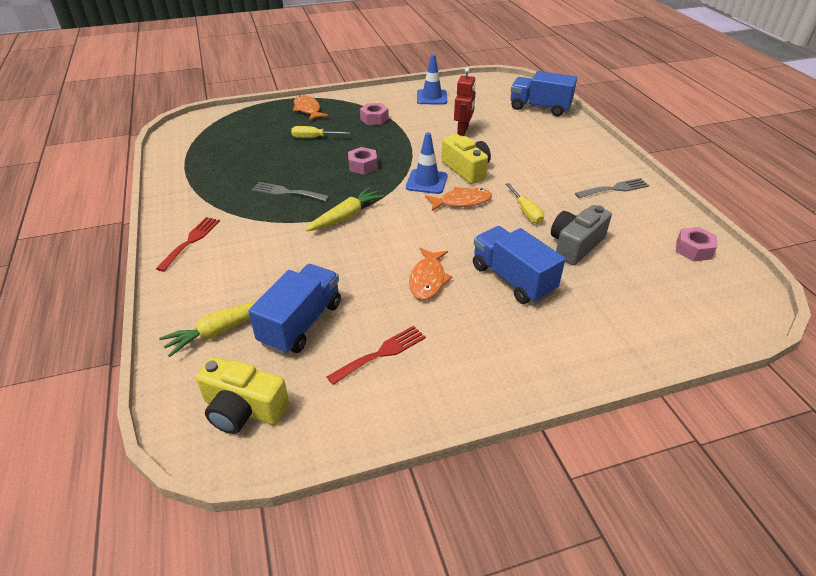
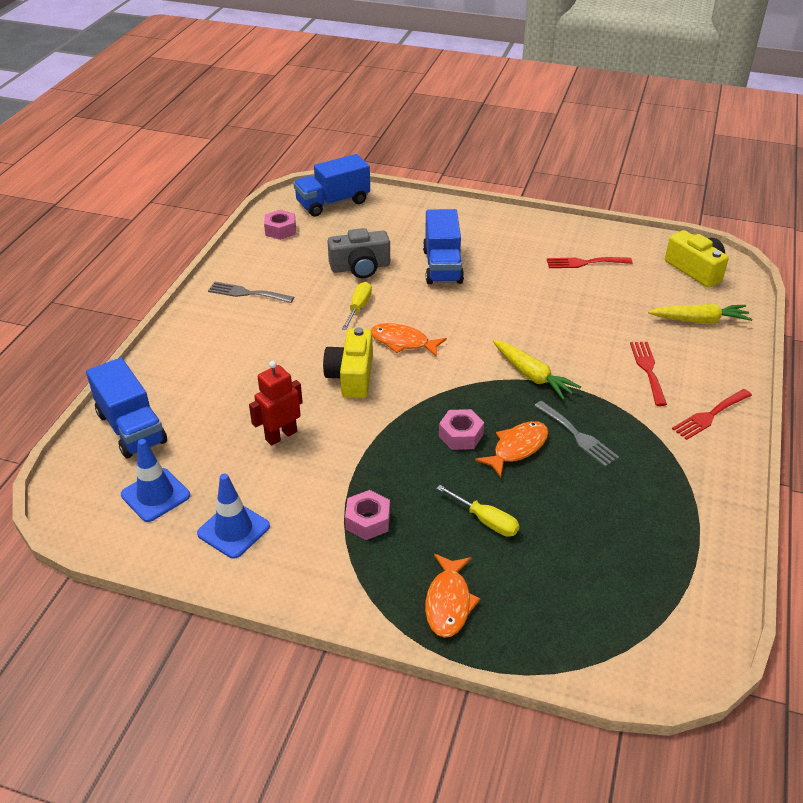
camera: 145 degrees left, 0 degrees up
blue truck [248,264,341,354] -> blue truck moved to [293,154,370,217]
yellow carrot [306,187,384,231] -> yellow carrot turned 120 degrees counterclockwise [493,340,581,400]
blue traffic cone [406,132,447,194] -> blue traffic cone moved to [121,439,190,522]
orange fish [409,248,452,300] -> orange fish moved to [475,421,548,478]
none -> red fork [630,342,667,406]

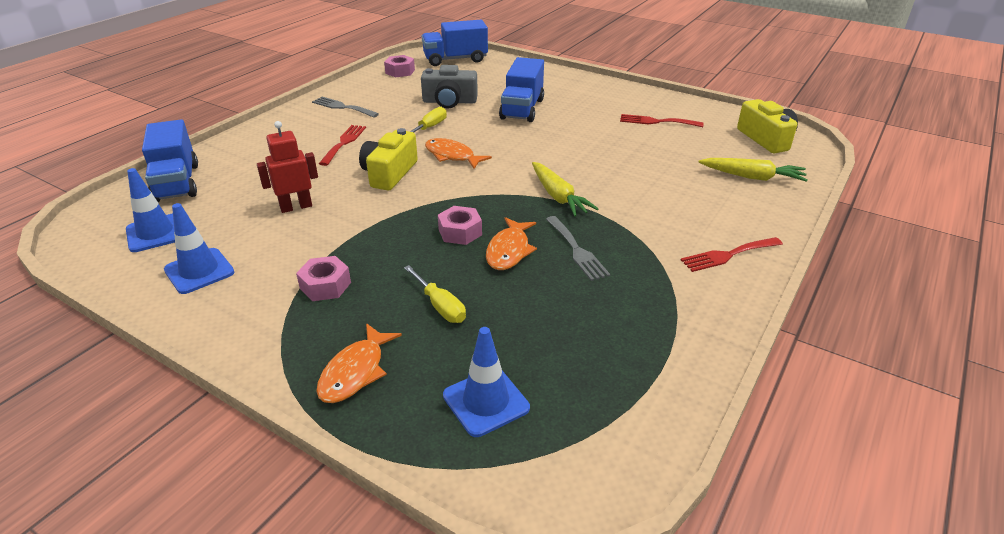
camera: 15 degrees right, 5 degrees down
orange fish [475,421,548,478] -> orange fish turned 135 degrees clockwise [486,217,537,270]
red fork [630,342,667,406] -> red fork moved to [319,125,366,166]
none -> blue traffic cone [443,327,530,437]

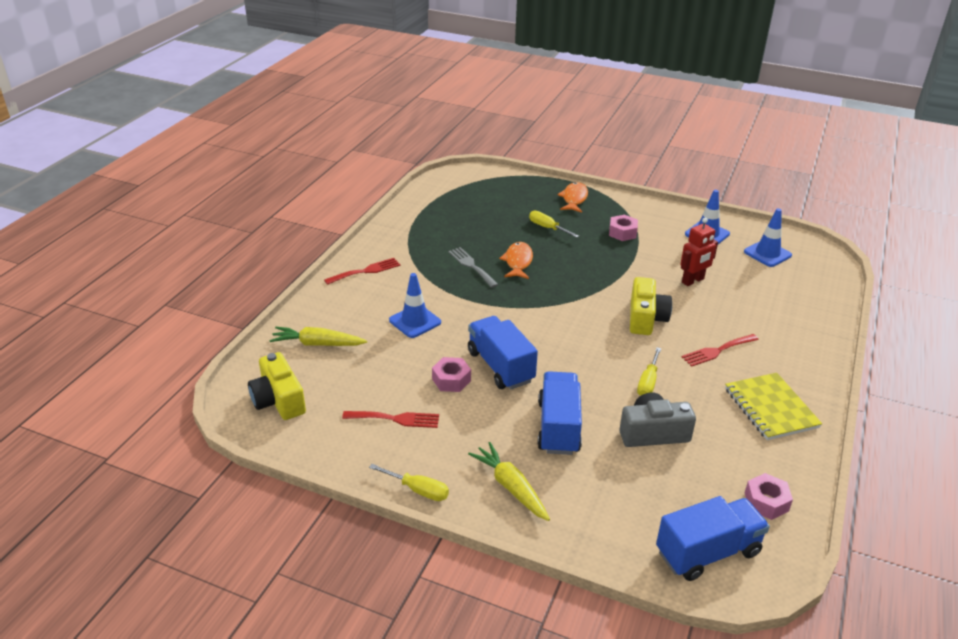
camera: 170 degrees right, 0 degrees up
blue truck [142,119,198,202] -> blue truck moved to [468,316,538,389]
grey fork [312,97,379,118] -> yellow notebook [725,373,822,440]
red fork [319,125,366,166] -> red fork turned 60 degrees clockwise [682,334,759,367]
orange fish [425,138,492,169] -> none
pink nut [438,206,482,245] -> pink nut moved to [432,357,471,392]
blue traffic cone [443,327,530,437] -> blue traffic cone moved to [389,273,441,338]
yellow carrot [532,162,599,217] -> yellow carrot moved to [468,442,550,521]
none -> yellow screwdriver [369,464,449,501]

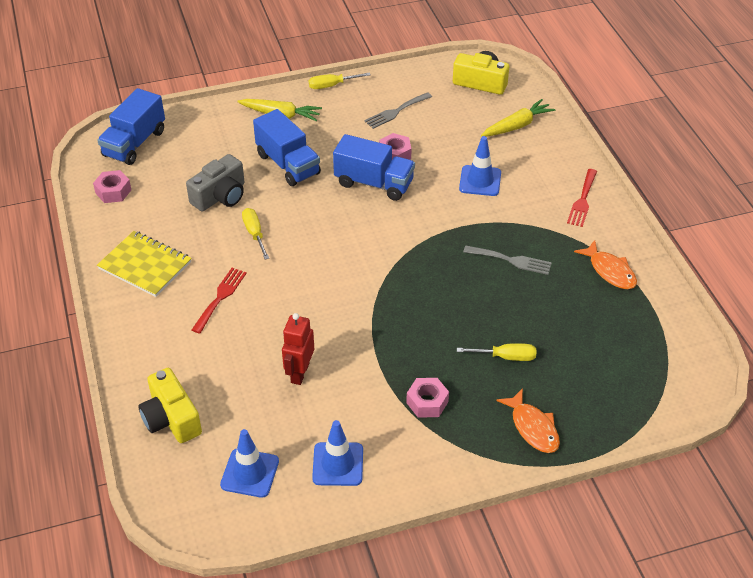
camera: 140 degrees right, 10 degrees up
red fork [342,411,439,428] -> grey fork [364,92,432,129]
orange fish [499,242,533,279] -> orange fish moved to [574,240,637,289]
yellow camera [630,277,672,335] -> yellow camera moved to [138,368,202,443]

